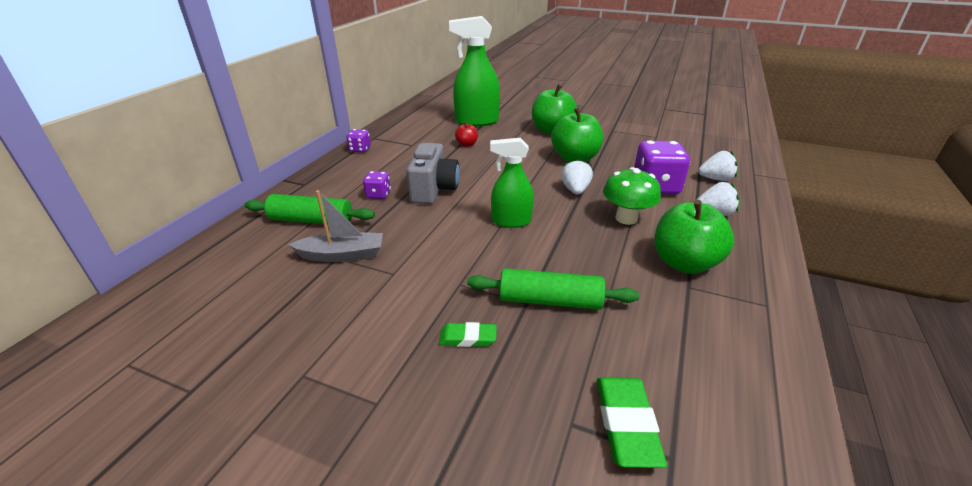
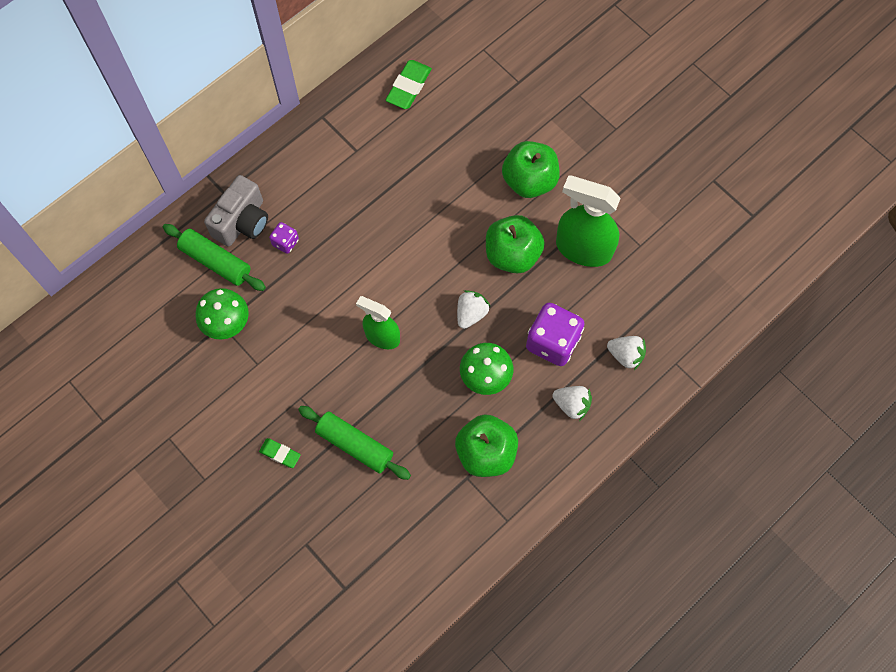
camera: 25 degrees right, 35 degrees up
grey boat [288,190,383,262] -> green mushroom [196,288,249,339]
purple dice [346,129,371,152] -> none
grey camera [407,143,460,204] -> grey camera moved to [204,175,268,247]
green spray bottle [449,16,500,126] -> green spray bottle moved to [556,175,621,267]
red apple [455,122,478,147] -> none
green eraser [597,377,667,468] -> green eraser moved to [385,60,432,109]

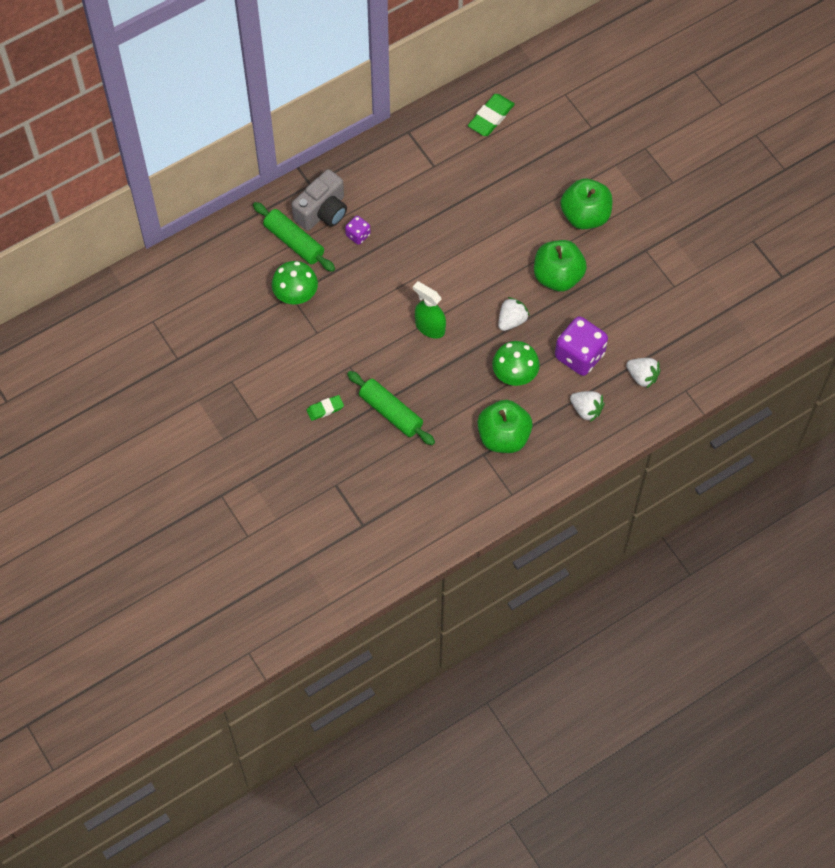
camera: 10 degrees right, 5 degrees down
green eraser [259,438,301,468] -> green eraser turned 60 degrees counterclockwise [307,395,344,421]
green spray bottle [556,175,621,267] -> none

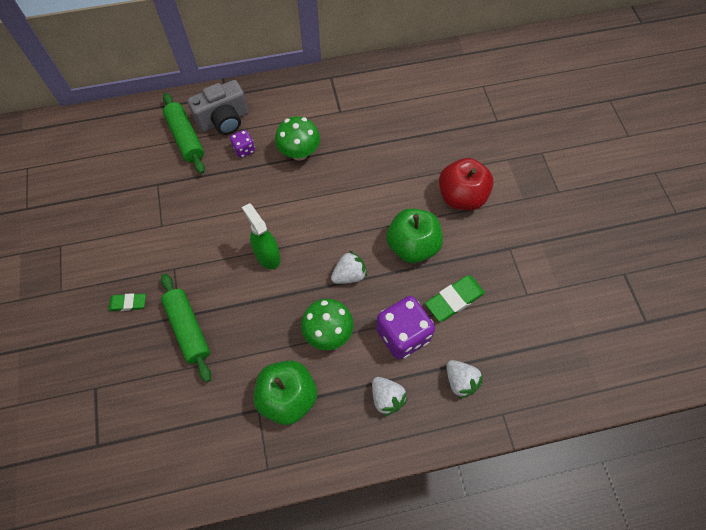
camera: 20 degrees right, 0 degrees up
green mushroom [272,261,318,304] -> green mushroom moved to [275,116,320,161]
green eraser [468,94,515,136] -> green eraser moved to [425,276,485,322]
green apple [560,179,612,229] -> red apple [439,158,494,210]

